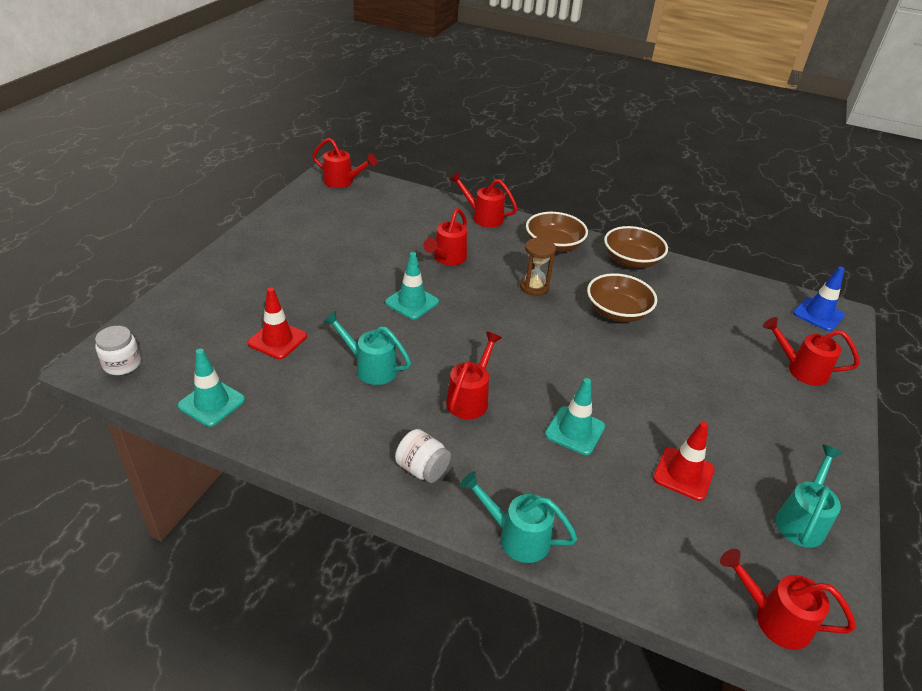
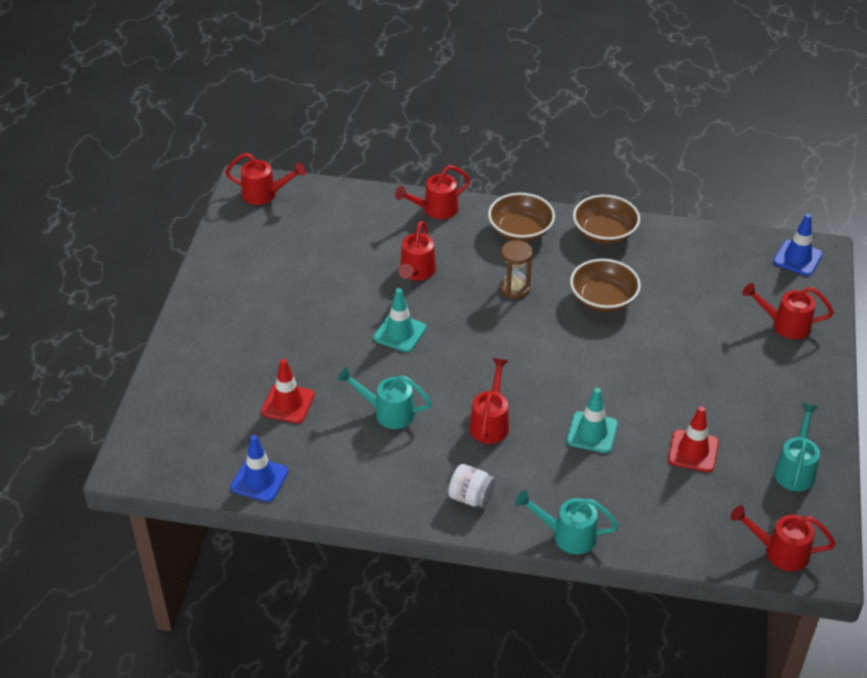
camera: 10 degrees left, 5 degrees up
white jar [95,326,141,375] -> none
turquoise traffic cone [178,348,245,427] -> blue traffic cone [231,435,288,502]
red watering can [449,172,518,227] -> red watering can turned 45 degrees counterclockwise [395,165,470,219]

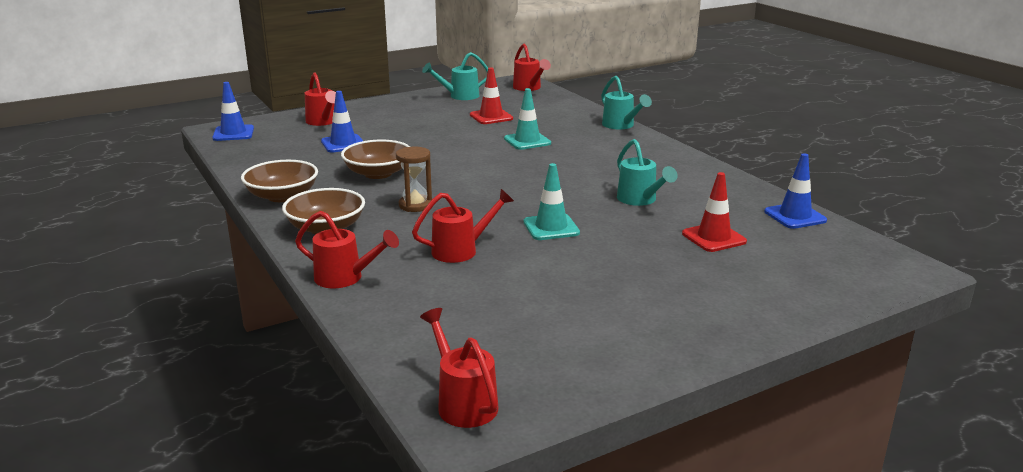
camera: 130 degrees left, 20 degrees down
white jar [448,464,495,508] -> none
red watering can [470,358,509,444] -> none
none -> blue traffic cone [321,91,363,153]

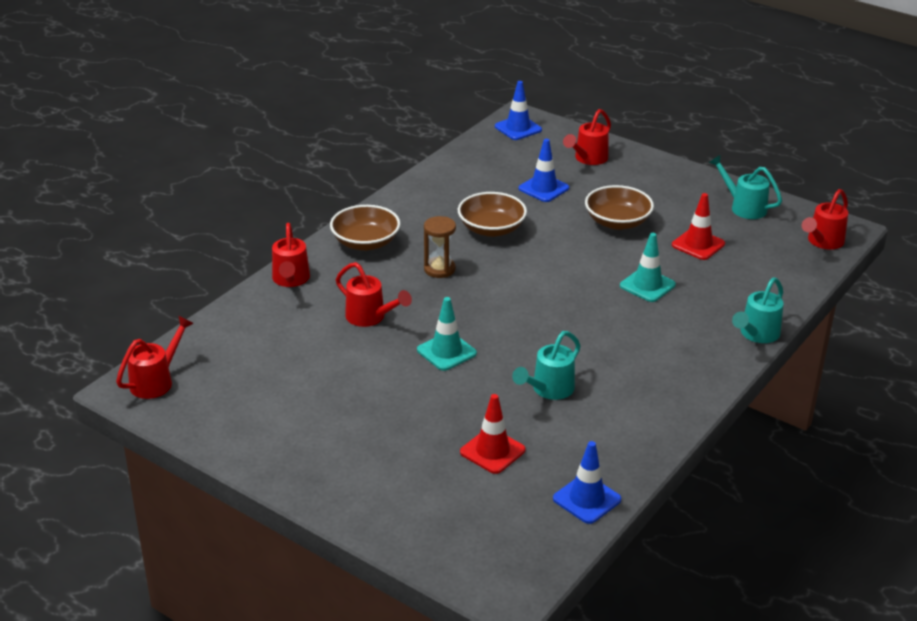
camera: 65 degrees right, 10 degrees up
brown bowl [241,160,318,202] -> brown bowl moved to [585,185,654,230]

